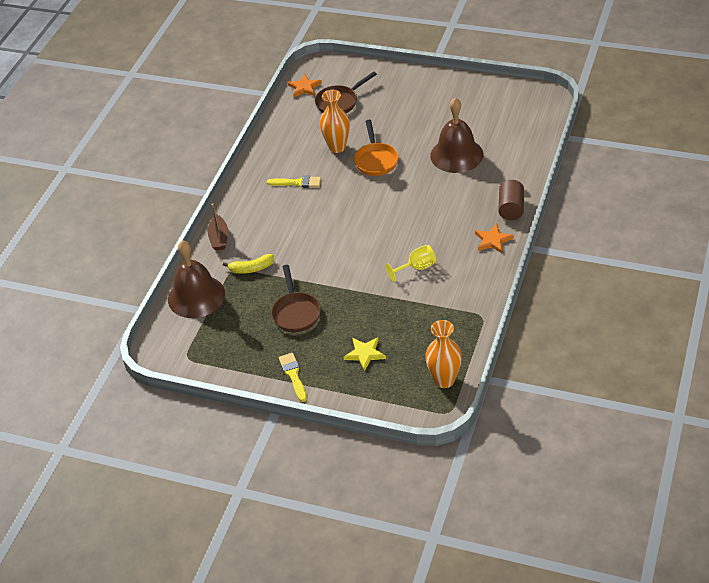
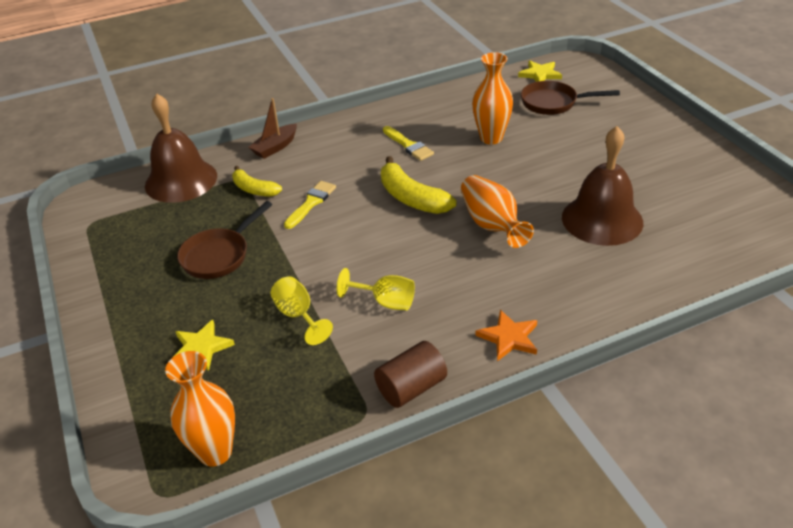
camera: 45 degrees right, 5 degrees down
yellow brush [279,353,307,402] -> yellow brush moved to [284,181,336,229]
orange star [287,74,322,97] -> yellow star [518,61,562,82]
orange pan [354,120,399,176] -> none
brown cylinder [499,180,524,220] -> brown cylinder moved to [374,341,447,408]
none -> yellow goblet [270,276,333,345]
none -> yellow banana [381,156,456,214]
none -> orange vase [461,175,534,248]

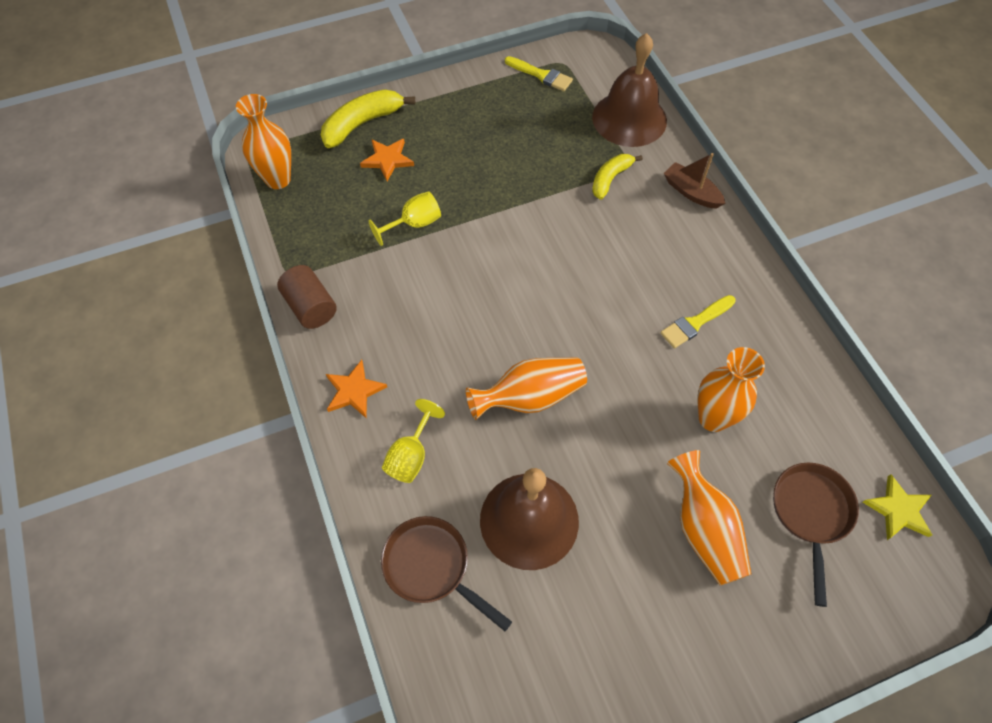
camera: 90 degrees right, 20 degrees up
yellow star [173,320,235,371] -> orange star [360,139,414,181]
brown pan [177,201,273,279] -> brown pan moved to [381,516,512,631]
yellow brush [284,181,336,229] -> yellow brush moved to [505,56,573,91]
yellow goblet [337,268,415,310] -> yellow goblet moved to [382,399,445,483]
yellow banana [381,156,456,214] -> yellow banana moved to [321,89,415,148]
none -> orange vase [667,450,751,585]

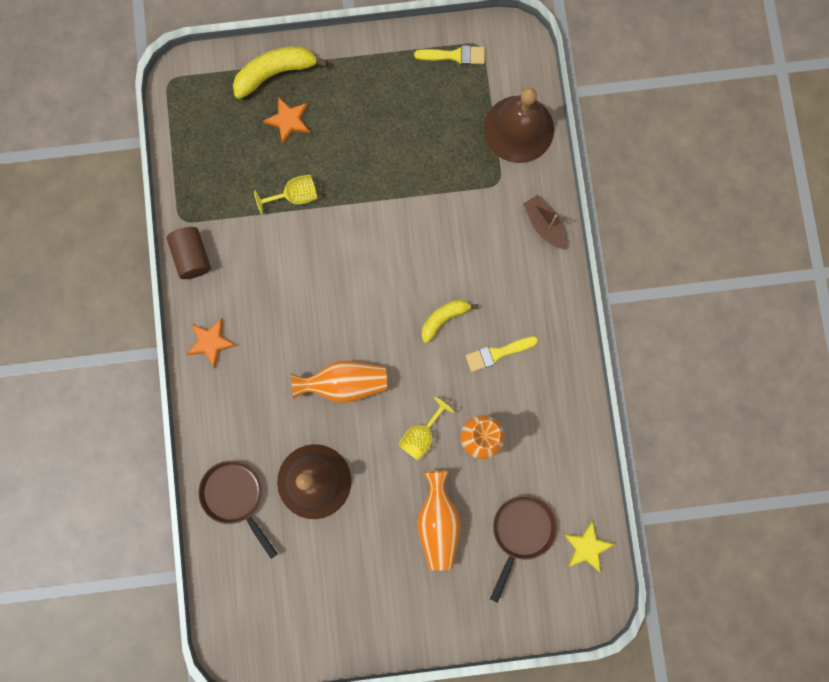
camera: 15 degrees right, 20 degrees up
orange vase [236,94,291,189] -> none
yellow goblet [382,399,445,483] -> yellow goblet moved to [398,397,455,461]
yellow brush [505,56,573,91] -> yellow brush turned 45 degrees counterclockwise [414,45,485,65]
yellow banana [592,154,643,200] -> yellow banana moved to [421,300,478,343]

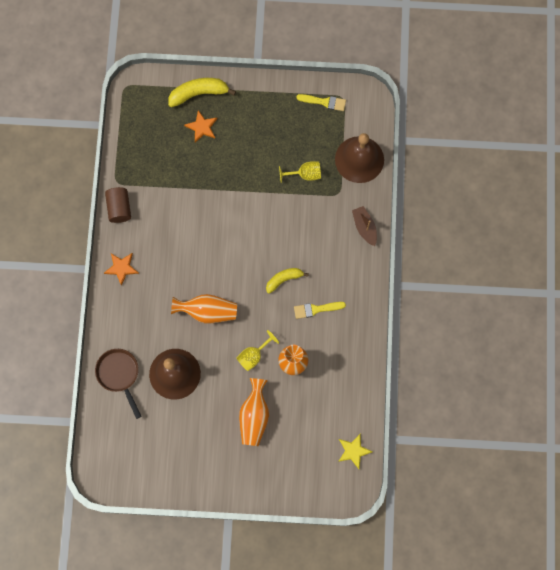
camera: 10 degrees right, 5 degrees down
yellow goblet [254,175,318,215] -> yellow goblet moved to [279,161,321,183]
brown pan [490,495,557,603] -> none

